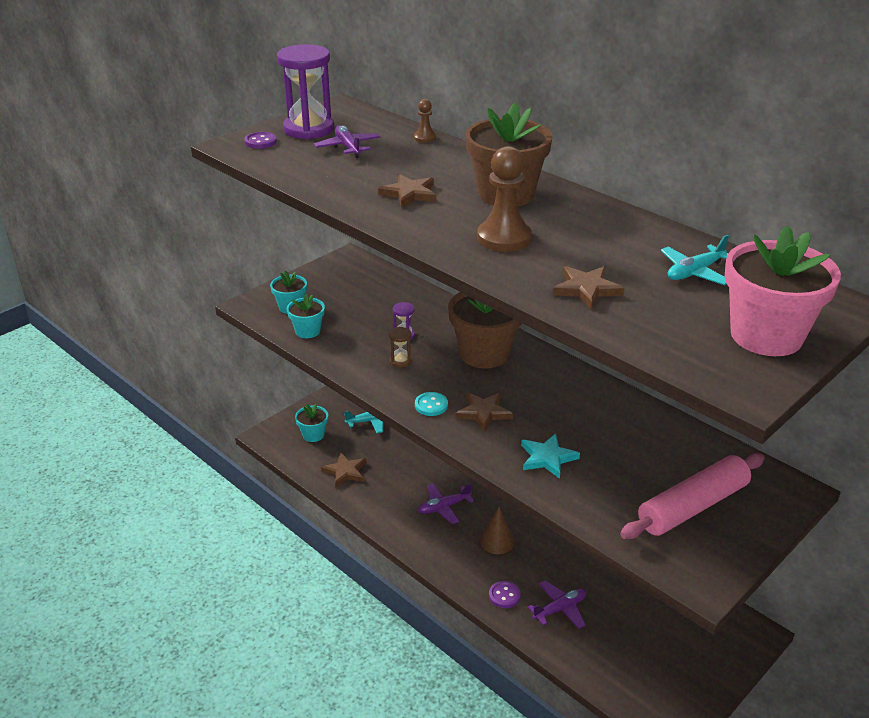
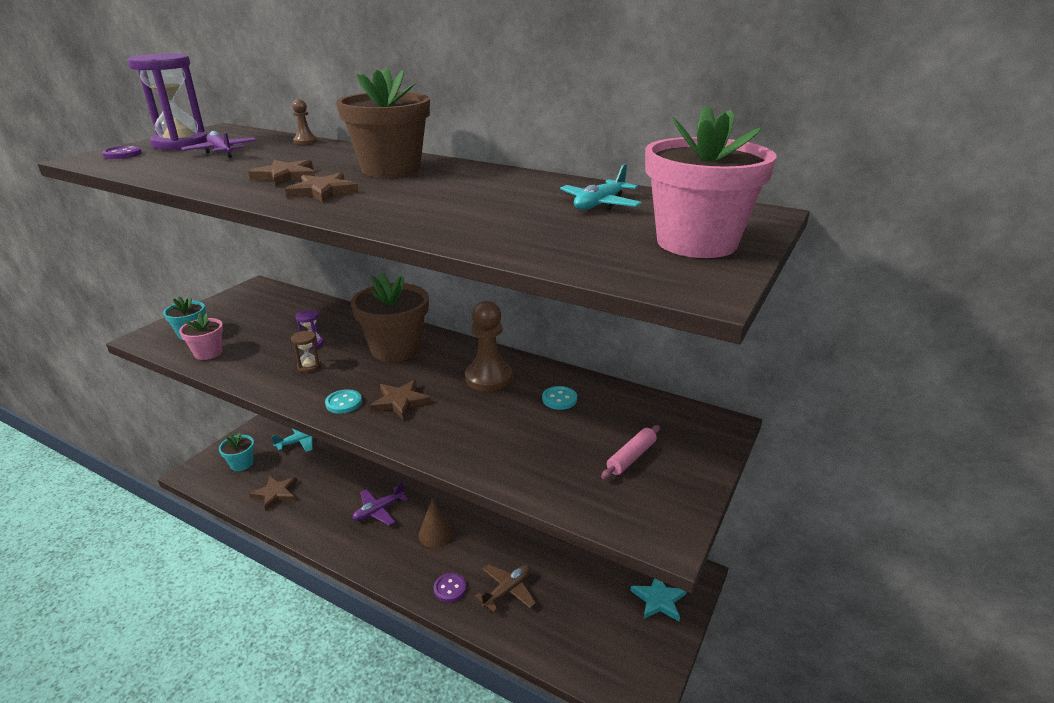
camera: 15 degrees left, 5 degrees down
turquoise flower pot [287,294,325,338] -> pink flower pot [179,313,223,360]
brown pawn [477,146,532,252] -> brown pawn moved to [465,301,512,391]
turquoise star [521,433,580,479] -> turquoise star moved to [630,578,686,621]
purple plane [528,580,586,629] -> brown plane [475,564,536,612]
brown star [553,266,625,309] -> brown star moved to [285,172,359,203]
pink rolling pin [620,453,765,539] -> pink rolling pin [601,425,660,479], size x0.50
none -> turquoise button [542,386,577,410]

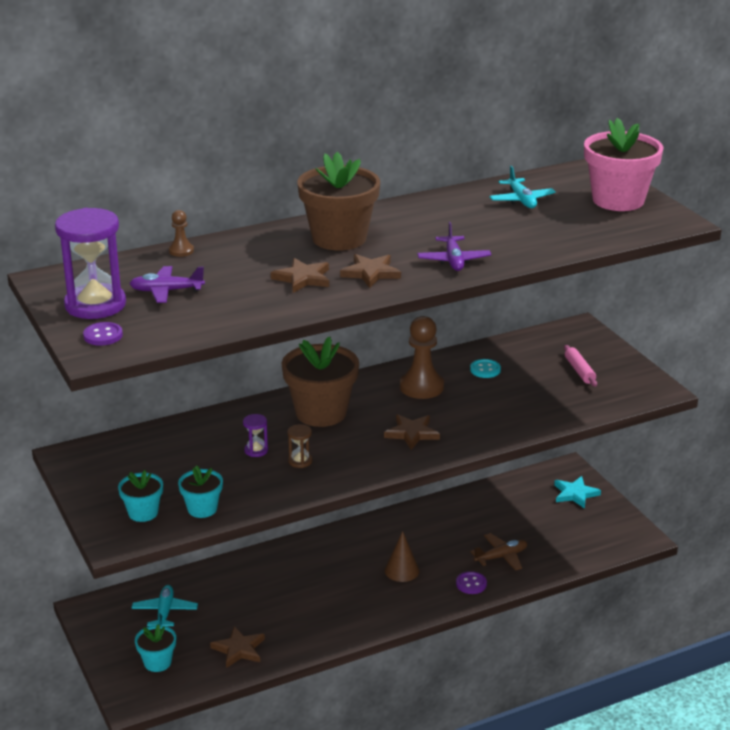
camera: 55 degrees left, 0 degrees up
pink flower pot [179,313,223,360] -> turquoise flower pot [178,465,223,518]
turquoise button [325,389,362,414] -> none
purple plane [352,482,408,525] -> purple plane moved to [417,222,491,271]
brown plane [475,564,536,612] -> brown plane turned 75 degrees clockwise [470,533,527,571]

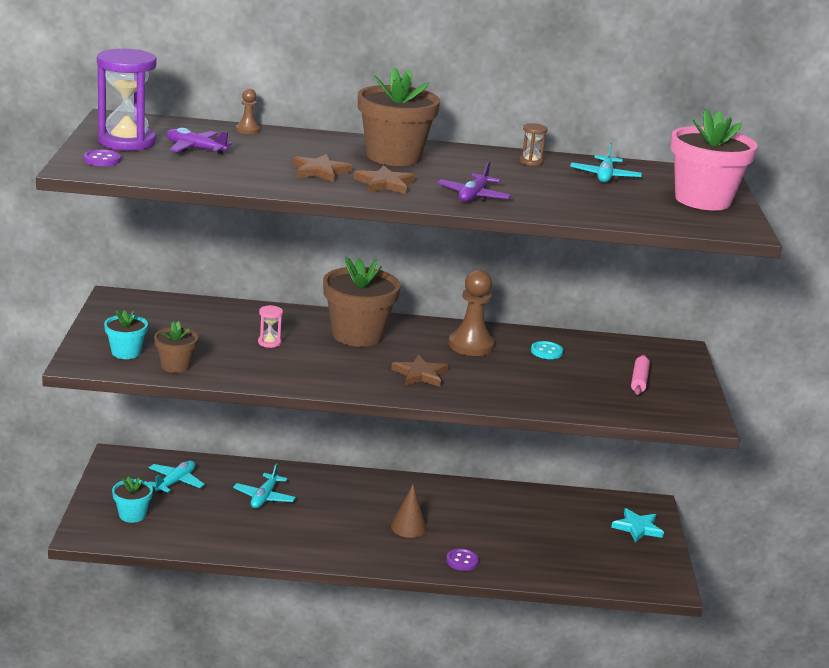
camera: 25 degrees right, 5 degrees down
turquoise flower pot [178,465,223,518] -> brown flower pot [154,321,198,373]
brown star [210,626,265,668] -> none
purple hourglass [243,414,268,457] -> pink hourglass [258,305,283,348]
brown hourglass [287,424,312,468] -> brown hourglass moved to [519,123,548,166]
brown plane [470,533,527,571] -> none
none -> turquoise plane [233,463,296,508]

